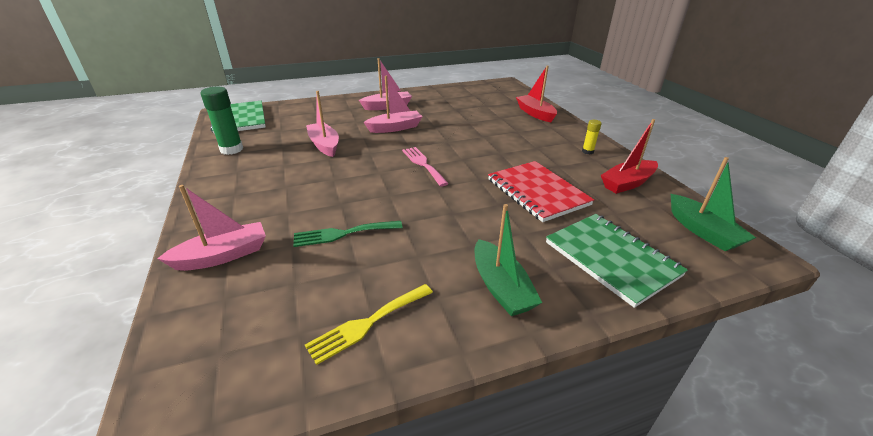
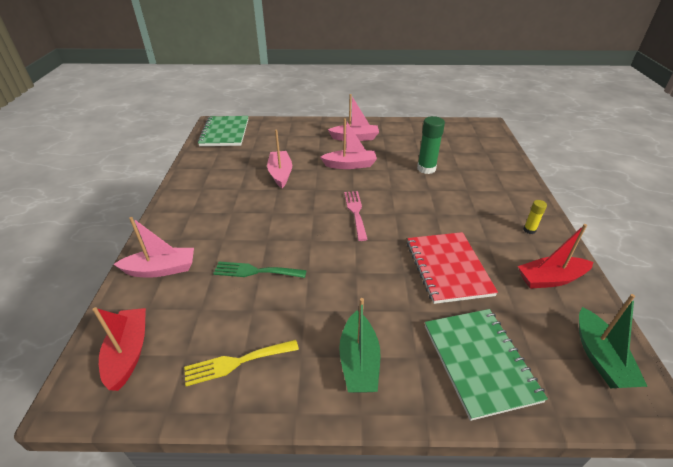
camera: 20 degrees right, 5 degrees up
green glue stick [200,87,243,155] -> green glue stick moved to [417,116,445,174]
red boat [516,65,557,122] -> red boat moved to [92,307,146,391]

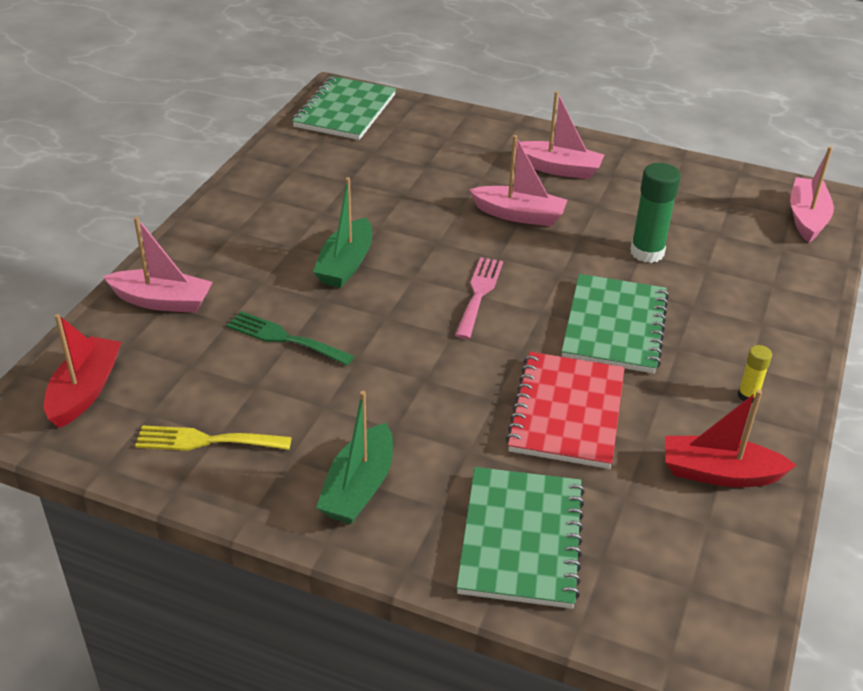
camera: 20 degrees right, 0 degrees up
pink boat [267,129,292,188] -> pink boat moved to [790,146,834,243]
green boat [579,294,648,388] -> green boat moved to [313,177,372,288]
none -> green notebook [561,274,669,373]

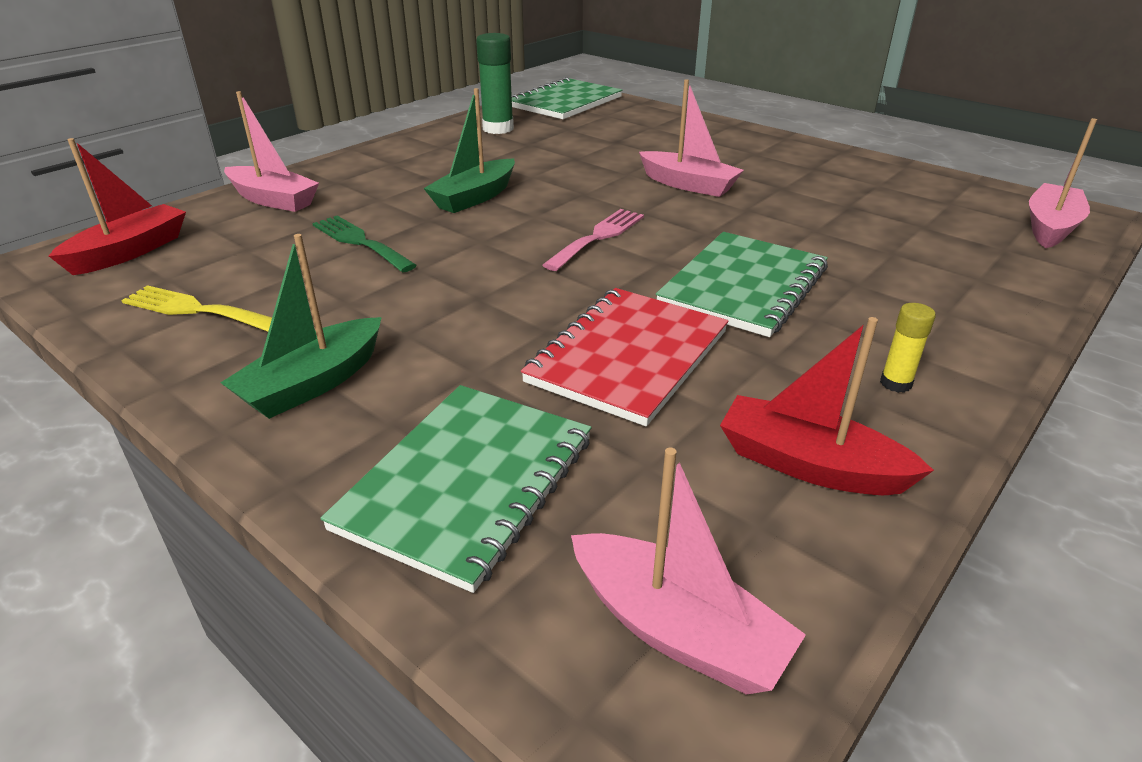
camera: 20 degrees right, 5 degrees down
pink boat [512,91,604,179] -> pink boat moved to [571,448,806,695]
green glue stick [630,163,681,263] -> green glue stick moved to [476,33,514,134]

